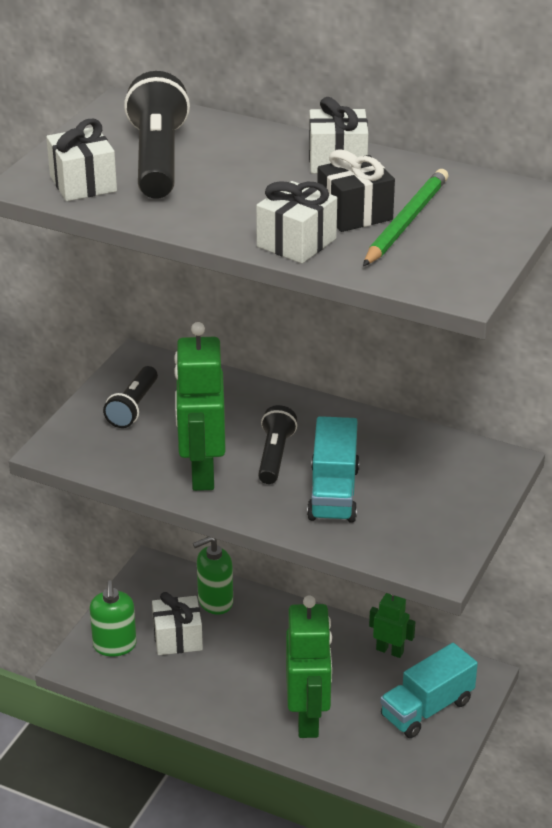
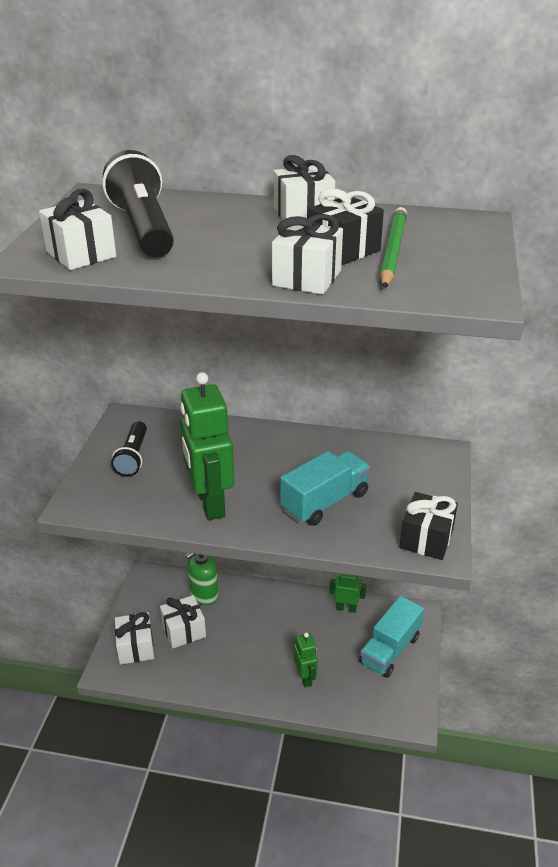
camera: 15 degrees left, 0 degrees up
green soap dispenser [90,580,137,656] -> white gift [115,612,154,665]
black flashlight [258,405,297,484] -> none
green robot [286,595,332,738] -> green robot [294,632,318,687], size x0.52
turquoise truck [307,416,360,523] -> turquoise truck turned 120 degrees counterclockwise [280,451,370,526]
none -> black gift [399,492,458,560]

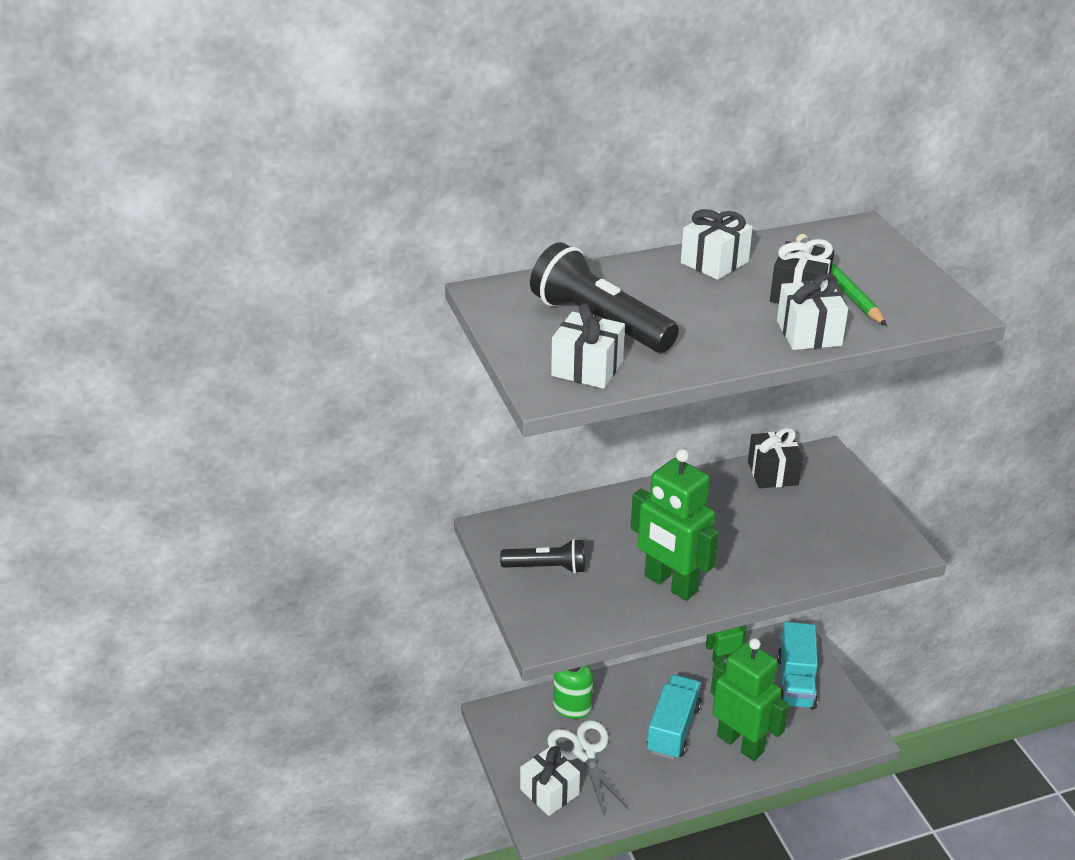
camera: 30 degrees left, 0 degrees up
black flashlight [111,421,147,477] -> black flashlight turned 60 degrees counterclockwise [500,539,585,574]
white gift [160,595,206,649] -> white scissors [548,720,629,814]
turquoise truck [280,451,370,526] -> turquoise truck moved to [647,675,702,760]
green robot [294,632,318,687] -> green robot [711,638,789,761], size x1.91
black gift [399,492,458,560] -> black gift moved to [748,428,803,488]

